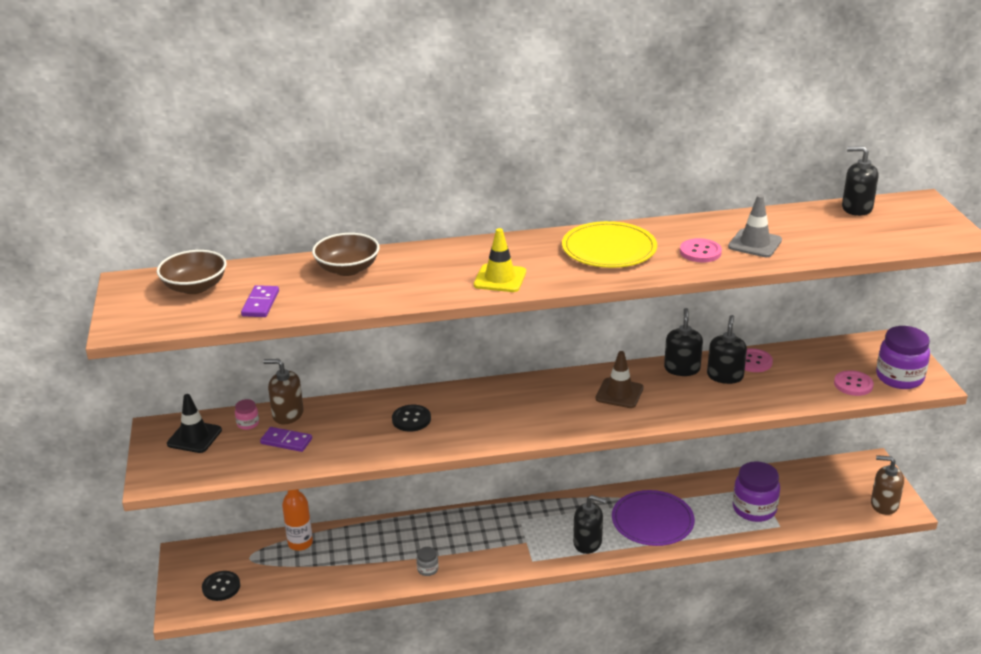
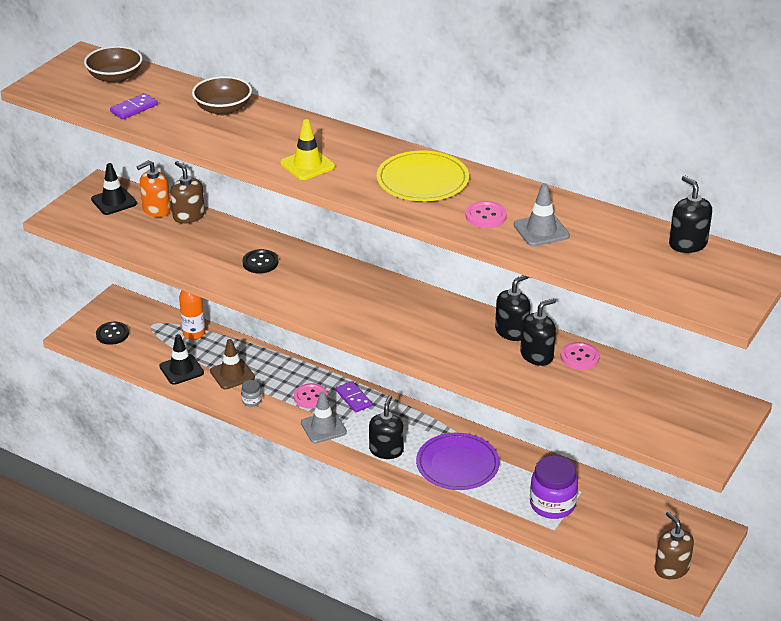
camera: 40 degrees right, 5 degrees up
pink jar [235,399,259,430] -> orange soap dispenser [136,160,171,217]
purple domino [260,427,312,452] -> purple domino moved to [336,381,372,412]
black soap dispenser [573,495,606,554] -> black soap dispenser turned 135 degrees counterclockwise [369,395,404,459]
brown traffic cone [595,351,643,408] -> brown traffic cone moved to [210,339,255,389]
pink button [834,370,874,396] -> pink button moved to [294,383,328,408]
purple jar [876,326,930,389] -> none
none -> black traffic cone [159,334,204,385]
none -> grey traffic cone [301,391,347,443]

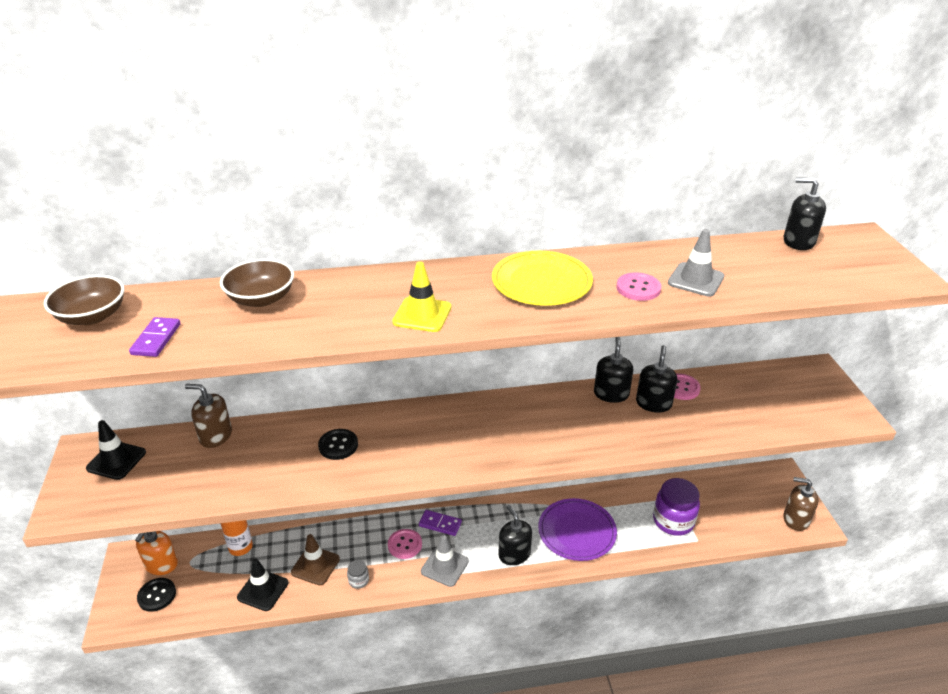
camera: 40 degrees left, 0 degrees up
orange soap dispenser [136,160,171,217] -> orange soap dispenser moved to [135,531,178,575]

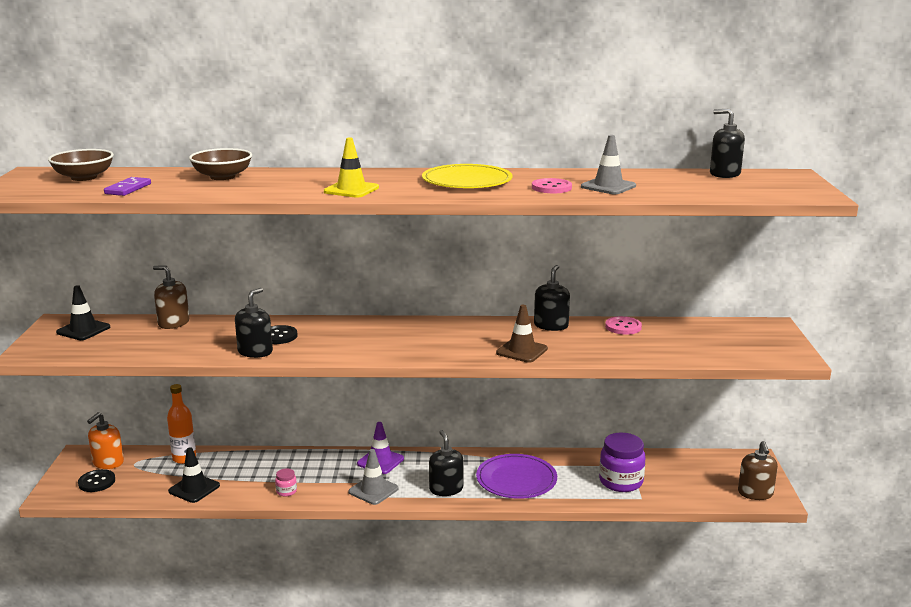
camera: 10 degrees right, 15 degrees down
brown traffic cone [291,534,340,585] -> brown traffic cone moved to [496,305,548,363]
grey jar [347,560,369,589] -> pink jar [275,468,297,497]
pink button [388,529,422,559] -> none
purple domino [419,510,462,536] -> purple traffic cone [357,422,404,474]
black soap dispenser [636,345,677,412] -> black soap dispenser moved to [235,288,273,358]
brown soap dispenser [784,477,819,531] -> brown soap dispenser turned 120 degrees counterclockwise [738,441,778,500]

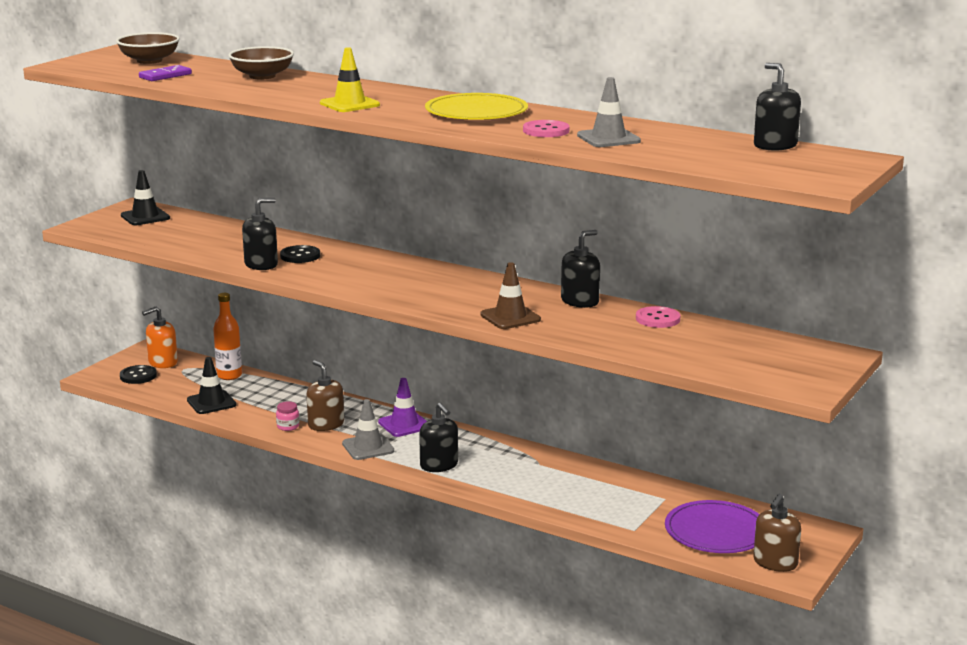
camera: 30 degrees right, 0 degrees up
brown soap dispenser [153,266,189,329] -> brown soap dispenser moved to [306,360,344,431]
black soap dispenser [429,430,464,496] -> black soap dispenser turned 135 degrees clockwise [419,403,458,472]
purple plate [476,454,557,499] -> purple plate moved to [665,500,760,553]
purple jar [599,433,646,492] -> none

